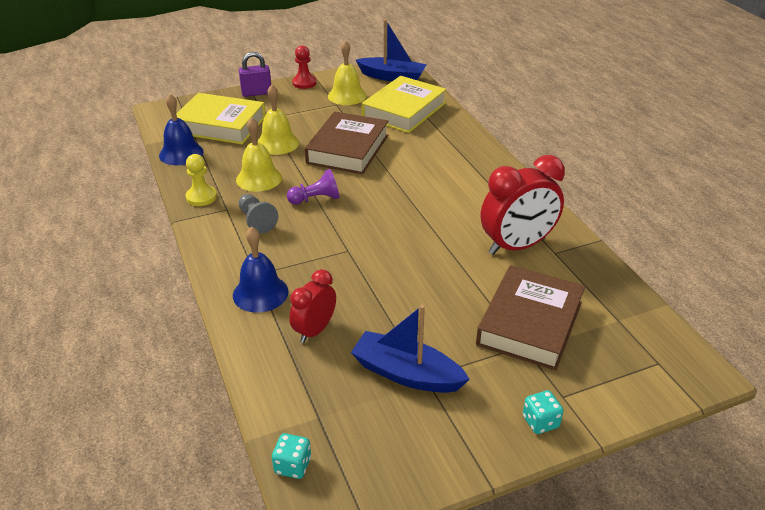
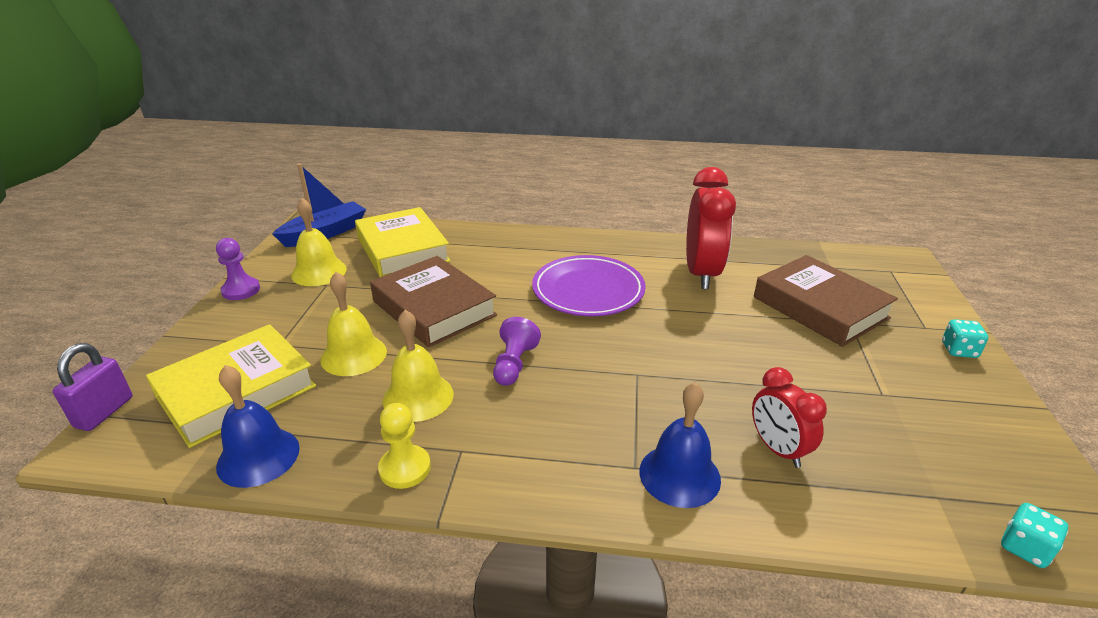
camera: 60 degrees left, 5 degrees down
purple padlock [239,52,271,97] -> purple padlock moved to [53,343,133,431]
grey pawn [239,194,278,234] -> none
red pawn [292,45,316,89] -> purple pawn [216,238,260,300]
blue boat [351,305,470,393] -> none
none -> purple plate [532,255,646,316]

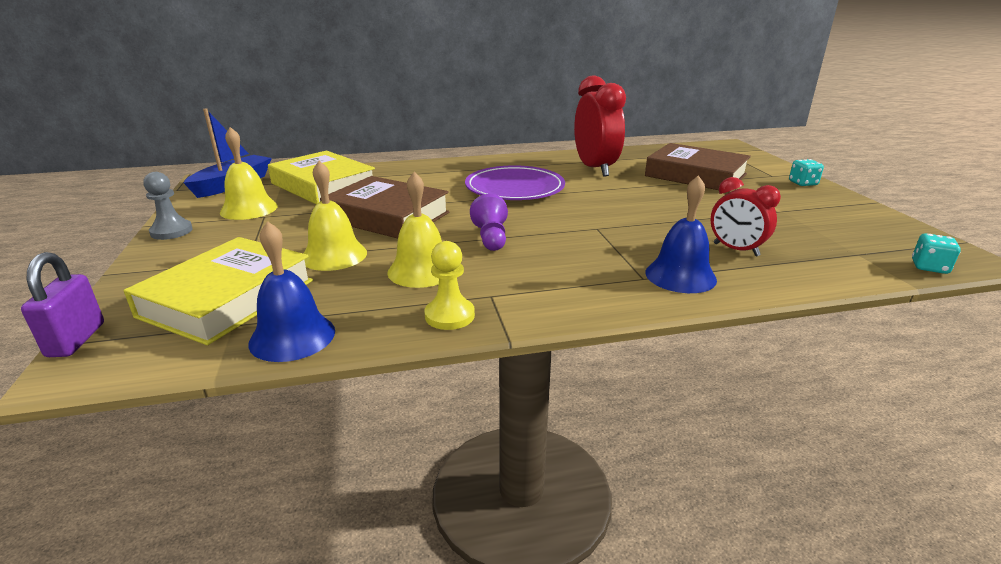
camera: 20 degrees left, 5 degrees down
purple pawn [216,238,260,300] -> grey pawn [143,172,193,240]

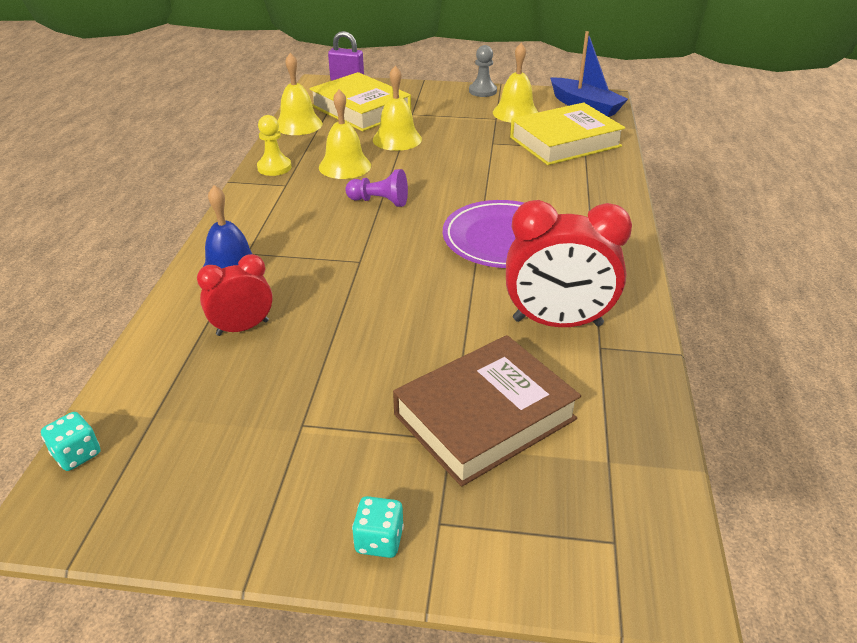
camera: 110 degrees right, 10 degrees up
blue bell [248,221,335,362] -> yellow bell [277,53,323,135]
brown book [320,176,450,238] -> none

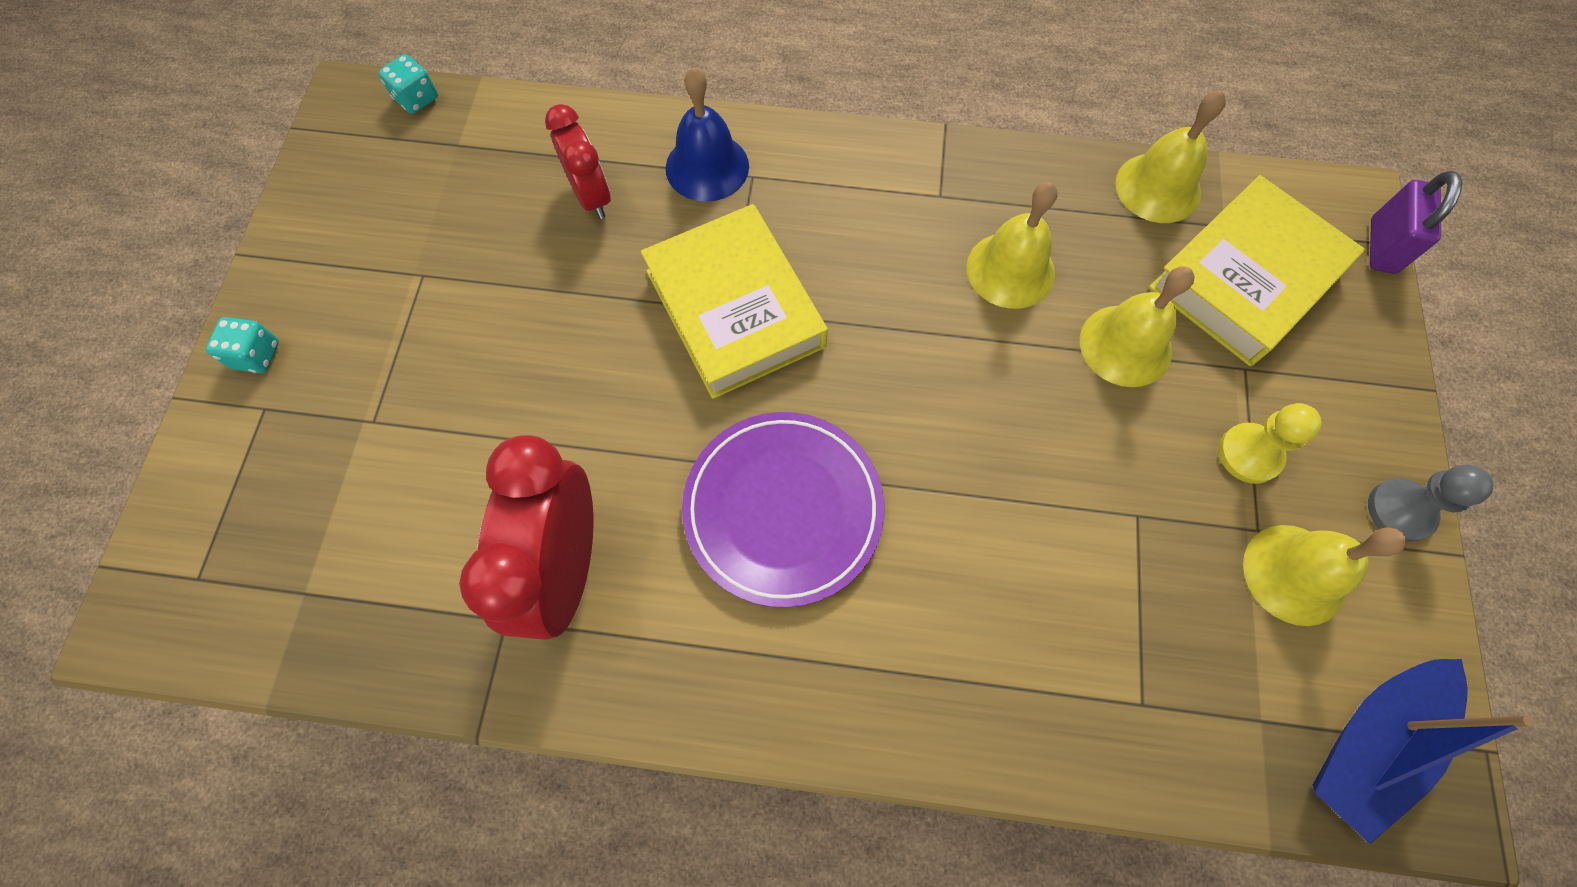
camera: 90 degrees right, 30 degrees up
yellow pawn [257,115,291,176] -> yellow pawn moved to [1218,403,1322,484]
purple pawn [345,169,408,207] -> none
brown book [393,335,581,487] -> none
yellow book [510,102,625,165] -> yellow book moved to [641,204,828,399]

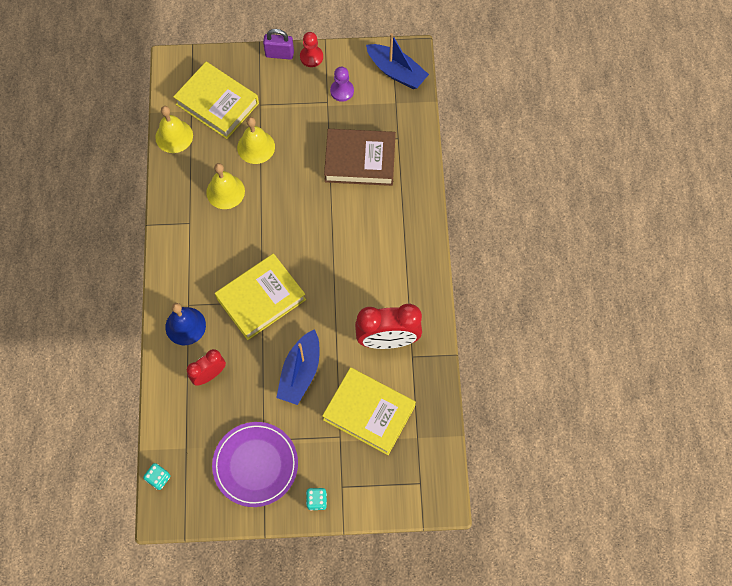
camera: 100 degrees left, 0 degrees up
purple plate [682,412,884,608] -> purple plate moved to [212,422,298,507]
yellow pawn [1218,403,1322,484] -> none
yellow bell [1243,525,1407,626] -> purple pawn [330,67,354,102]
grey pawn [1368,465,1493,542] -> red pawn [300,32,323,67]
purple padlock [1370,171,1462,274] -> purple padlock moved to [263,29,294,60]
none -> blue boat [276,329,319,405]
none -> yellow book [322,367,416,455]
none -> brown book [324,129,396,186]

